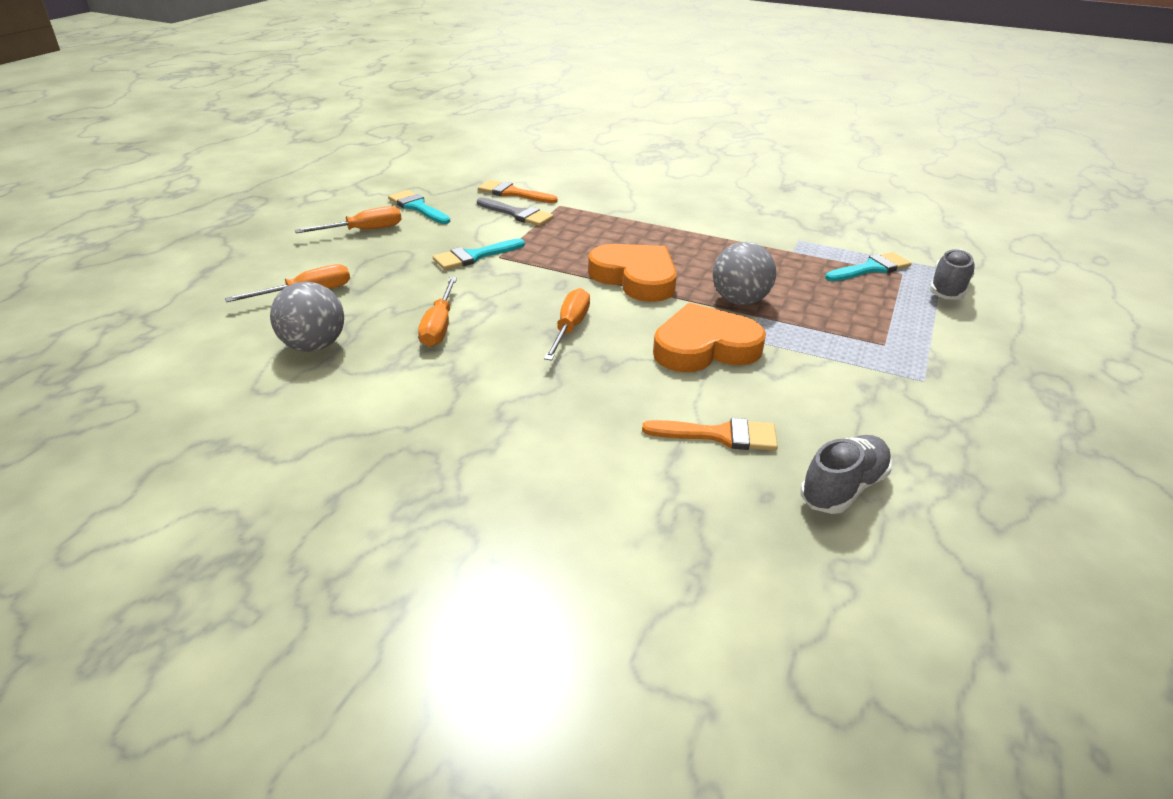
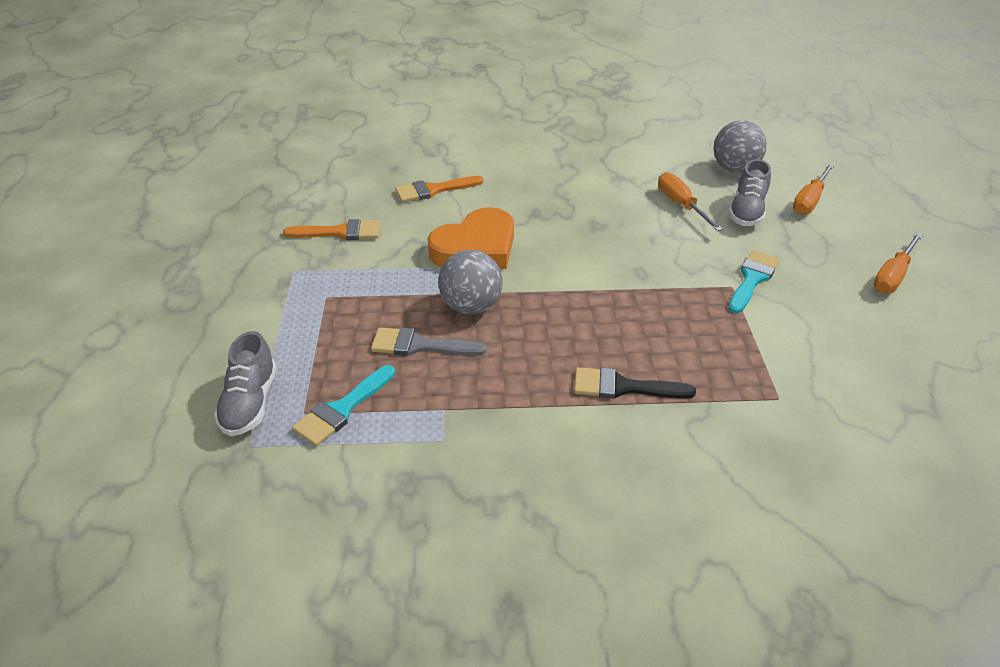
camera: 155 degrees right, 5 degrees up
turquoise brush [388,190,450,224] -> none
grey brush [477,198,554,226] -> grey brush moved to [371,328,486,356]
orange brush [478,180,558,203] -> orange brush moved to [283,219,380,240]
orange screwdriver [544,288,590,361] -> none
orange heart [588,244,677,302] -> none
grey shoe [800,435,892,514] -> grey shoe moved to [728,159,771,226]
none -> black brush [574,367,696,399]

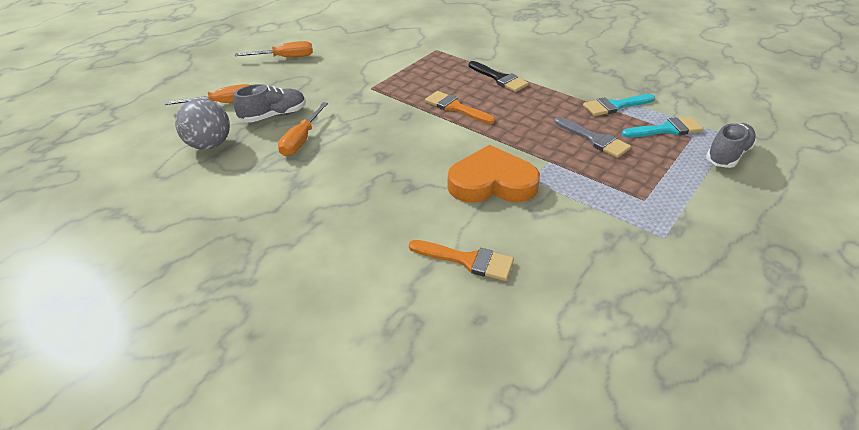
camera: 140 degrees left, 0 degrees up
orange brush [283,219,380,240] -> orange brush moved to [425,91,495,124]
grey ball [438,250,503,314] -> none
turquoise brush [728,250,780,314] -> turquoise brush moved to [583,94,655,116]

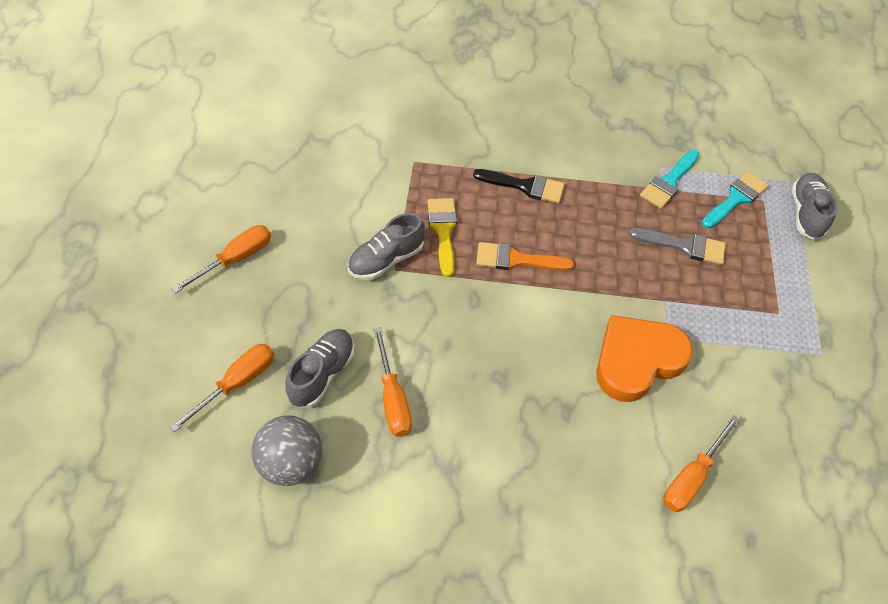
camera: 35 degrees left, 15 degrees up
orange brush [409,240,514,281] -> orange screwdriver [664,415,740,512]
none -> grey shoe [348,213,425,280]
none -> yellow brush [428,198,457,277]

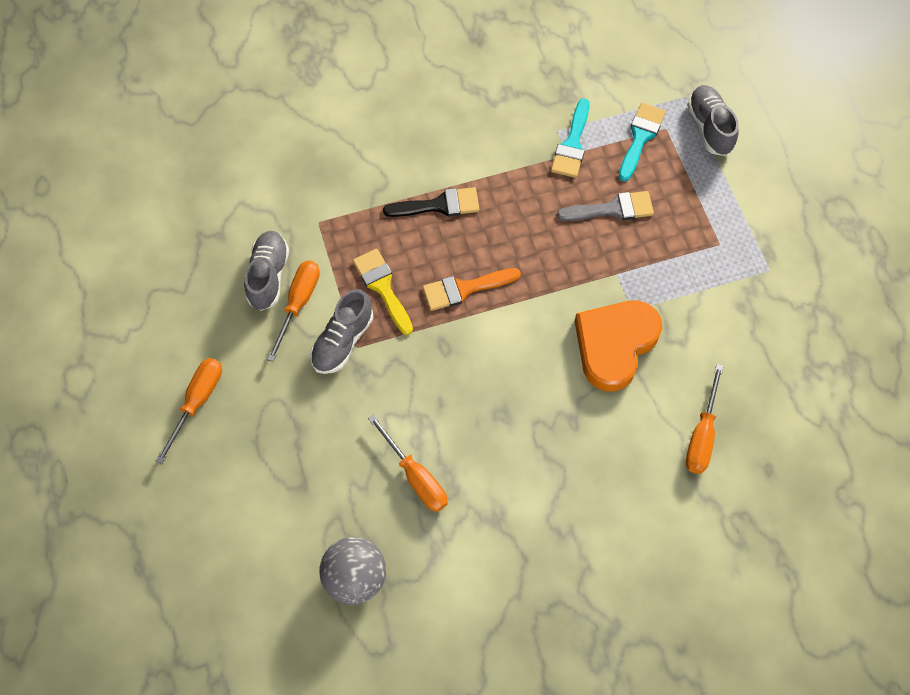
camera: 20 degrees left, 10 degrees up
orange screwdriver [170,344,274,432] -> orange screwdriver moved to [267,261,320,362]
grey shoe [286,329,355,408] -> grey shoe moved to [244,231,289,311]

